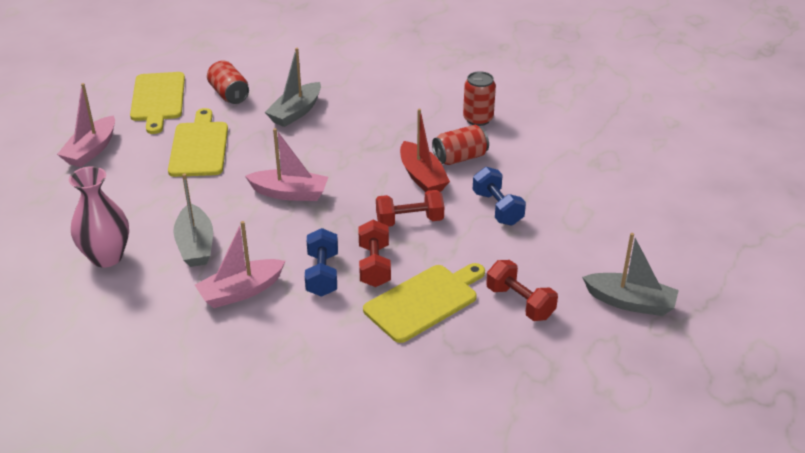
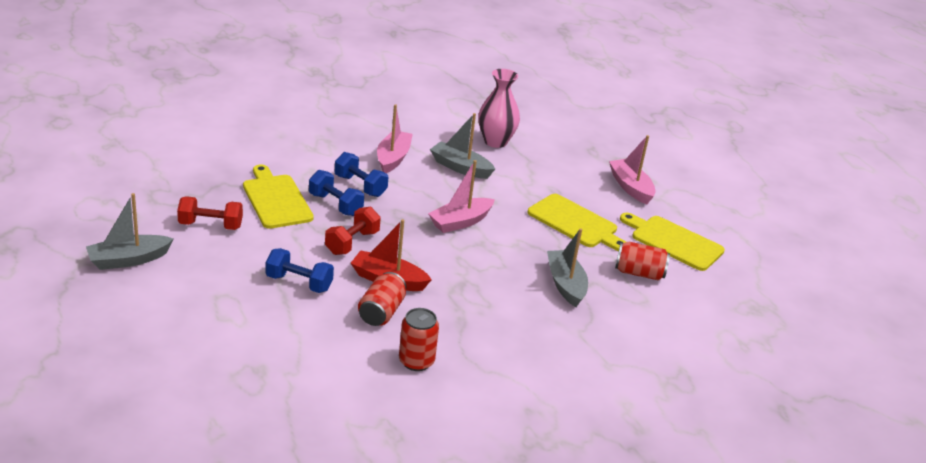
camera: 130 degrees right, 5 degrees down
red dumbbell [358,220,391,287] -> blue dumbbell [309,170,364,216]
yellow cutting board [363,263,485,343] -> yellow cutting board turned 150 degrees clockwise [243,164,314,229]

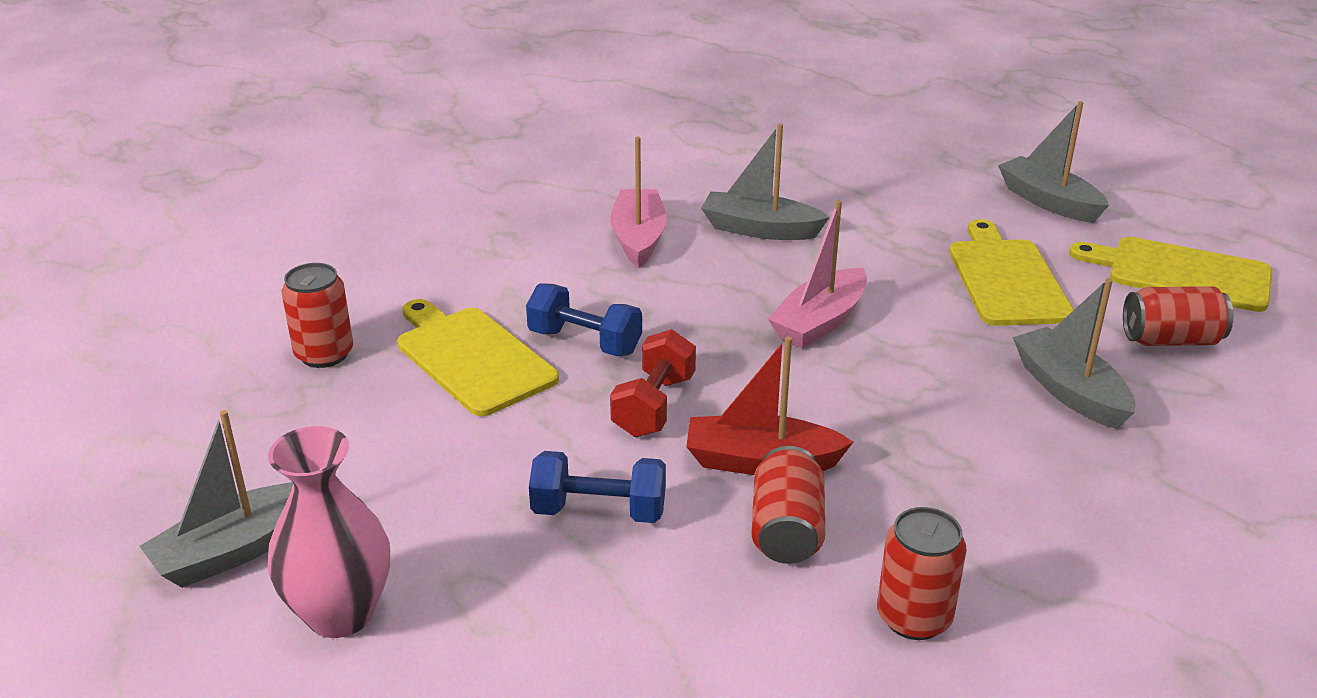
camera: 10 degrees left, 0 degrees up
red dumbbell [177,196,243,230] -> none
blue dumbbell [335,152,388,197] -> none
pink vase [478,69,520,148] -> pink vase moved to [267,426,390,638]
yellow cutting board [527,194,626,251] -> yellow cutting board turned 120 degrees counterclockwise [949,219,1074,326]
pink boat [609,135,656,204] -> grey boat [998,101,1109,223]
none -> red can [282,263,353,368]

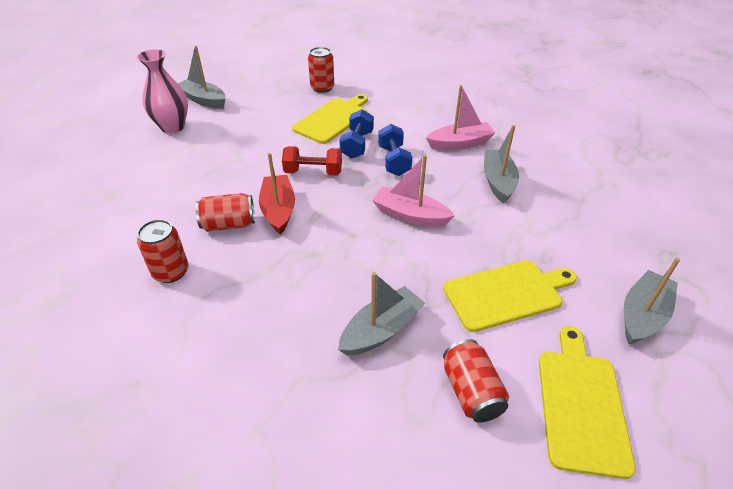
camera: 75 degrees right, 10 degrees up
blue dumbbell [529,451,666,523] -> blue dumbbell moved to [378,124,412,176]

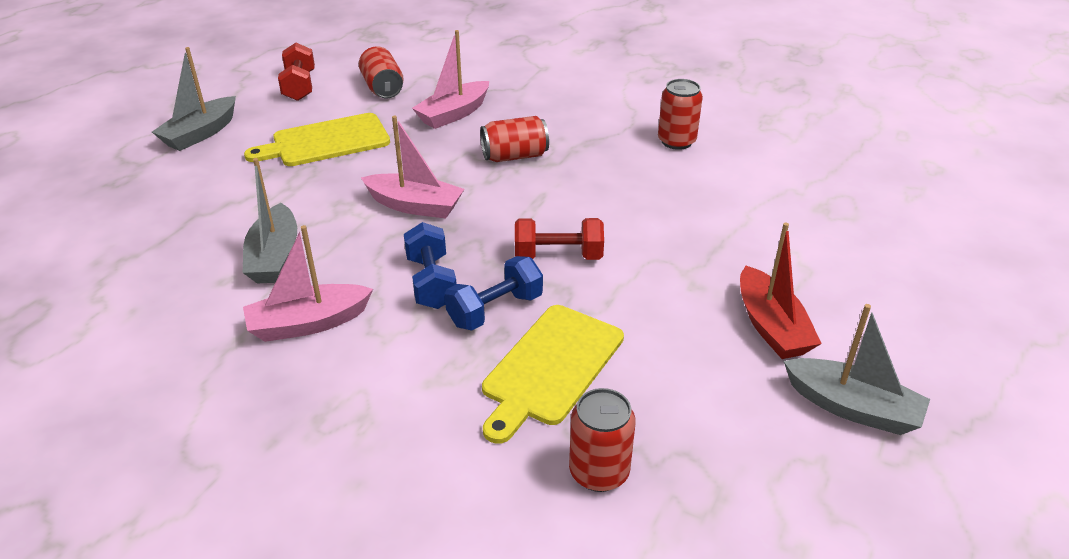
camera: 175 degrees right, 5 degrees down
pink vase [136,49,188,133] -> none
red can [195,193,255,232] -> red can moved to [480,116,549,162]
red boat [259,153,295,235] -> red boat moved to [740,222,822,359]
grey boat [338,272,425,356] -> pink boat [412,30,489,129]
blue dumbbell [339,109,374,158] -> blue dumbbell turned 45 degrees clockwise [445,256,543,331]
yellow cutting board [539,326,636,479] -> red dumbbell [278,43,315,101]

